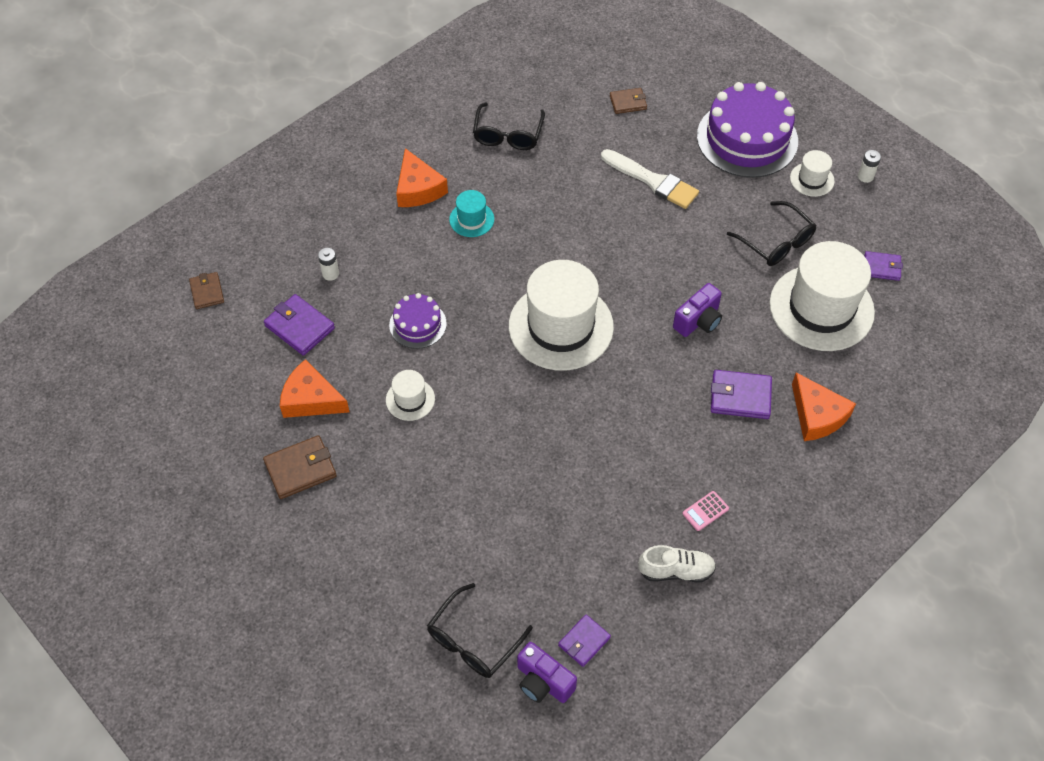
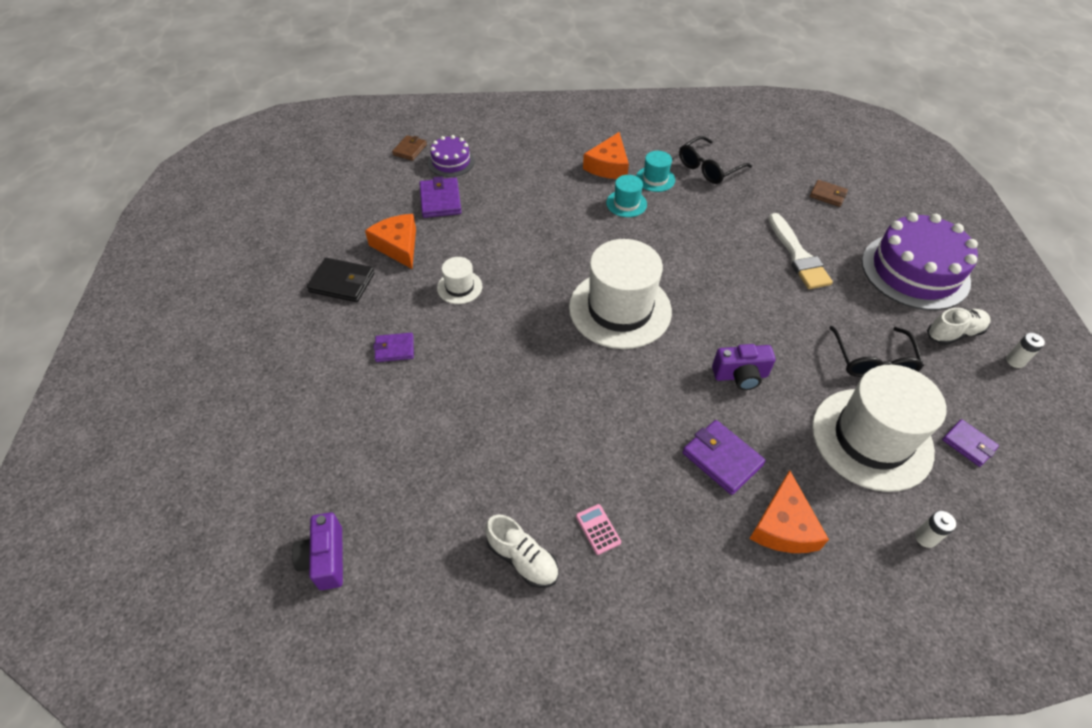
camera: 40 degrees right, 5 degrees down
brown wallet [263,435,337,499] -> black wallet [307,258,375,302]
white battery [318,248,339,281] -> white battery moved to [915,511,956,548]
purple cake [389,293,447,349] -> purple cake moved to [428,135,475,177]
black glasses [427,583,533,678] -> none
purple wallet [558,614,611,667] -> purple wallet moved to [373,333,414,362]
pink calculator [682,491,729,531] -> pink calculator turned 60 degrees clockwise [576,504,621,555]
white hat [790,150,835,197] -> white shoe [927,308,991,345]
none -> turquoise hat [636,151,675,192]

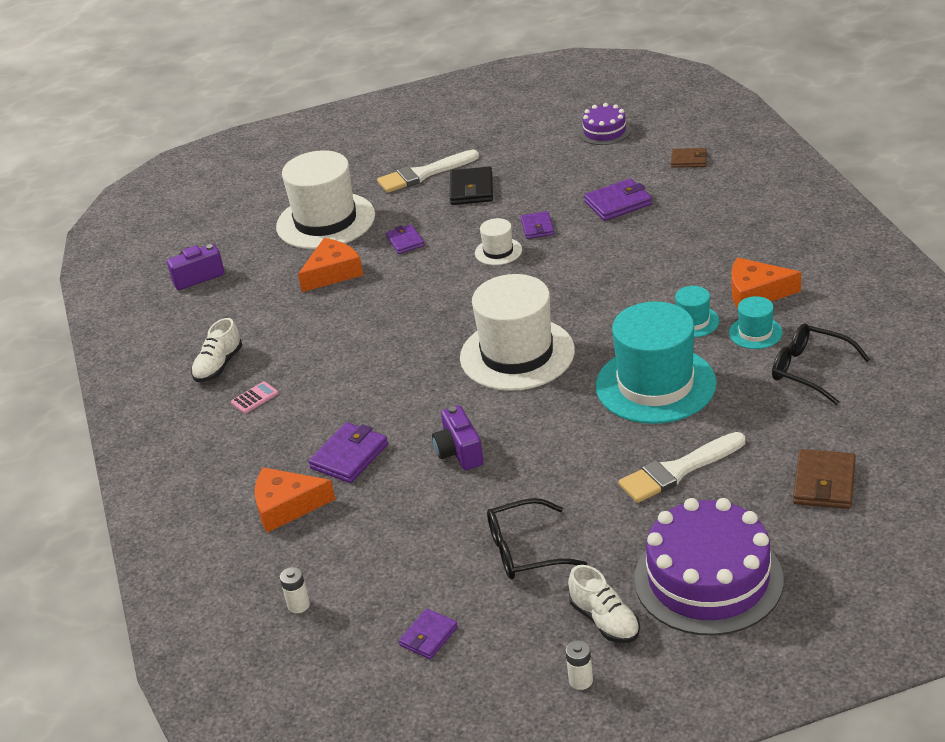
camera: 80 degrees right, 15 degrees down
orange cheese [365,214,416,269] -> orange cheese moved to [298,238,363,292]
purple cake [428,135,475,177] -> purple cake moved to [579,103,631,145]
brown wallet [810,180,848,207] -> brown wallet [793,449,856,509], size x1.53
white hat [812,365,946,492] -> white hat moved to [276,150,375,249]
none -> white brush [377,150,479,193]
none -> purple wallet [521,211,554,239]
none -> turquoise hat [596,301,717,424]

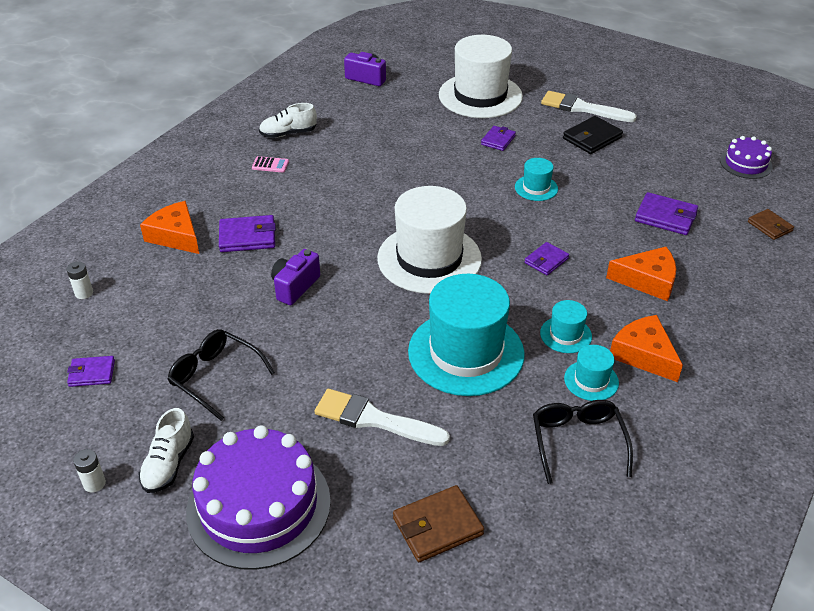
camera: 45 degrees right, 5 degrees up
orange cheese [298,238,363,292] -> orange cheese moved to [606,247,676,301]
white hat [475,218,522,265] -> turquoise hat [515,158,558,201]
purple wallet [521,211,554,239] -> purple wallet moved to [525,242,569,275]

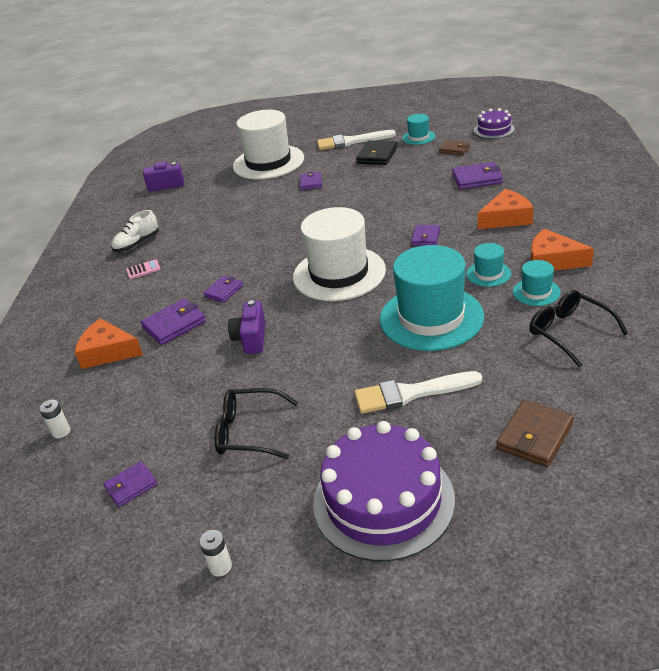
camera: 25 degrees left, 5 degrees down
white shoe [139,408,194,493] -> none
turquoise hat [515,158,558,201] -> turquoise hat moved to [402,114,435,145]
brown wallet [748,209,794,240] -> brown wallet moved to [439,140,470,155]
none -> purple wallet [203,276,243,303]

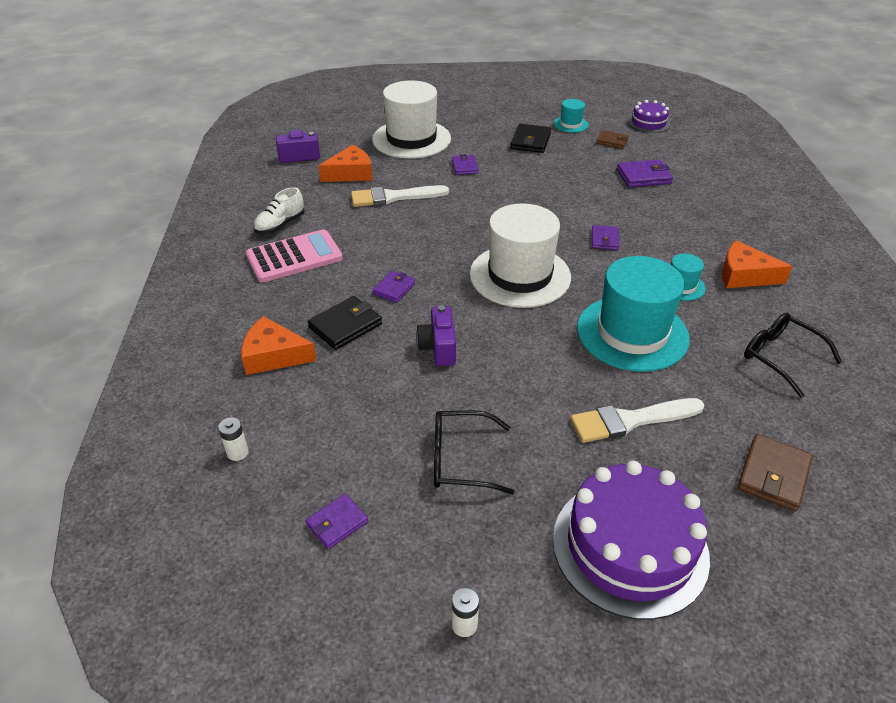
camera: 10 degrees left, 5 degrees up
pink calculator [126,259,161,279] -> pink calculator [246,229,343,283], size x2.40
purple wallet [140,299,206,345] -> black wallet [308,296,382,350]
white brush [317,130,396,150] -> white brush moved to [351,185,449,207]
orange cheese [478,189,533,229] -> orange cheese moved to [319,145,372,182]
turquoise hat [513,260,561,306] -> none

